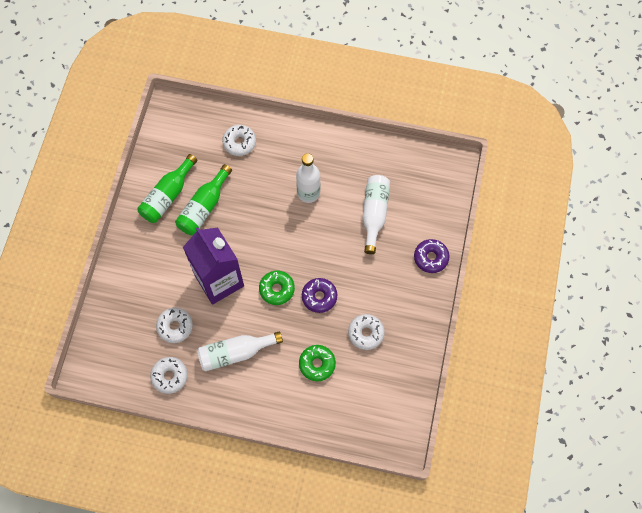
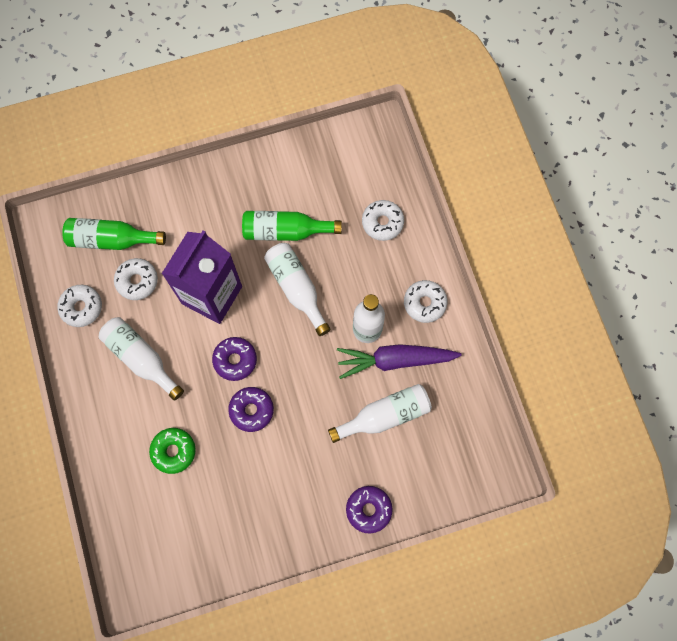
camera: 60 degrees right, 5 degrees up
green bottle [137,154,197,223] -> green bottle moved to [62,218,166,250]
green donut [259,271,295,305] -> purple donut [212,337,257,381]
white donut [348,314,385,350] -> white donut moved to [404,280,448,323]
none -> white bottle [264,243,331,336]
none -> purple carrot [337,344,462,379]

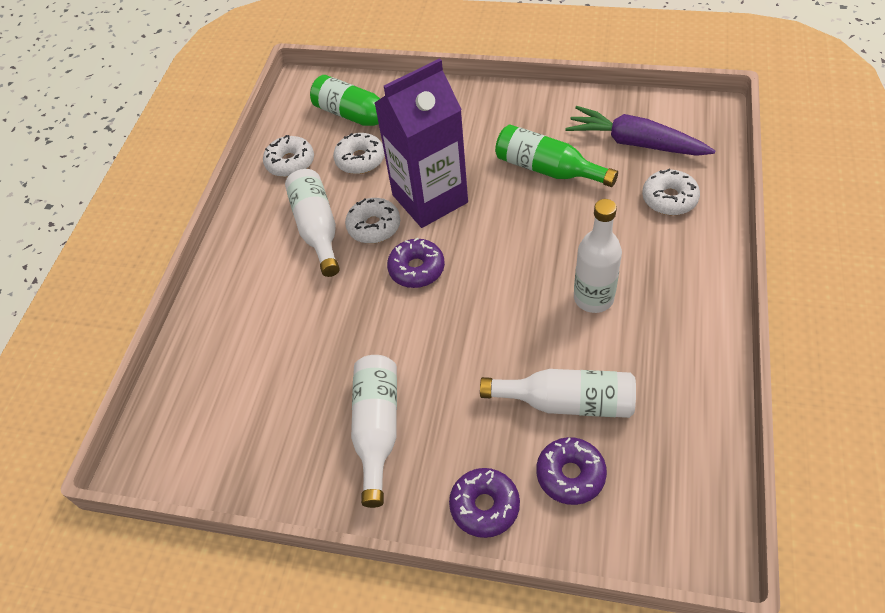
camera: 35 degrees right, 20 degrees down
green donut [149,428,196,474] -> none
purple donut [228,387,274,432] -> purple donut moved to [536,437,607,505]
white bottle [264,243,331,336] -> white bottle moved to [351,355,397,508]
purple carrot [337,344,462,379] -> purple carrot moved to [565,106,716,156]
white donut [404,280,448,323] -> white donut moved to [345,198,400,244]

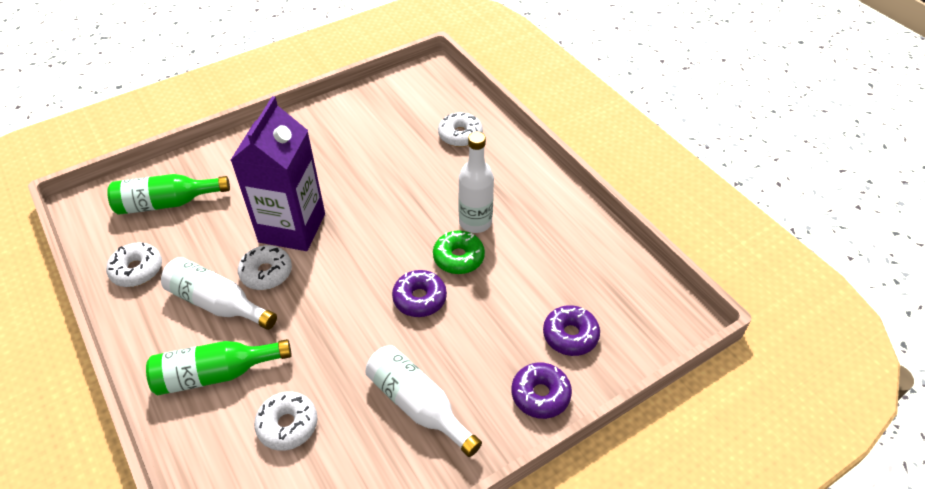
camera: 50 degrees left, 5 degrees down
white donut [333,133,385,174] -> white donut moved to [254,392,317,451]
purple donut [387,237,445,288] -> purple donut moved to [392,270,447,317]
white bottle [480,369,636,418] -> none
green bottle [495,125,618,187] -> green bottle moved to [146,339,292,395]
purple carrot [565,106,716,156] -> none
none -> green donut [433,231,485,274]

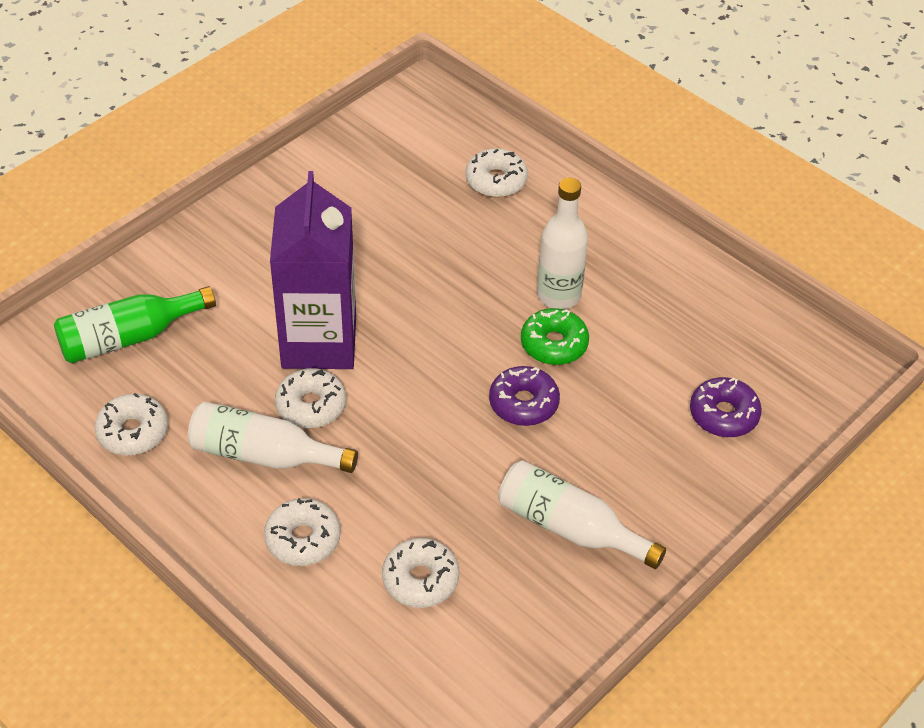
camera: 15 degrees left, 0 degrees up
green bottle [146,339,292,395] -> white donut [264,498,341,566]
purple donut [512,362,572,419] -> none

